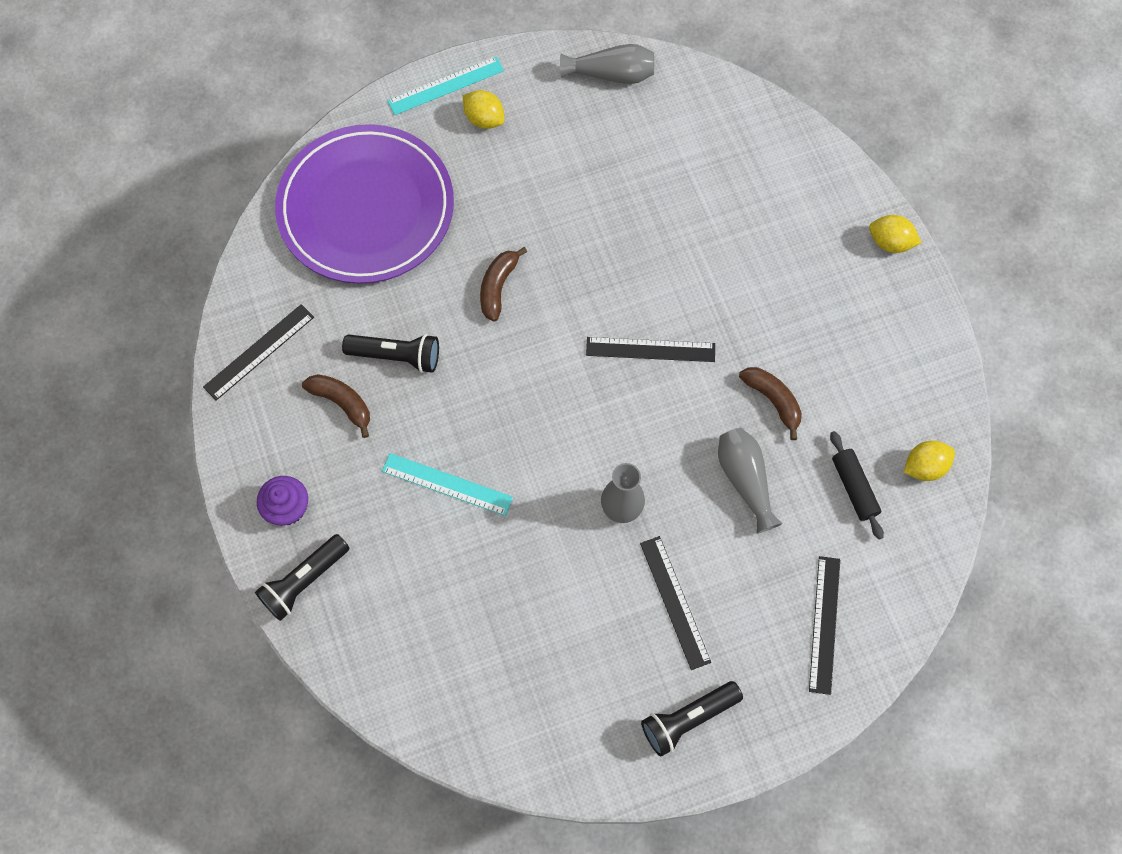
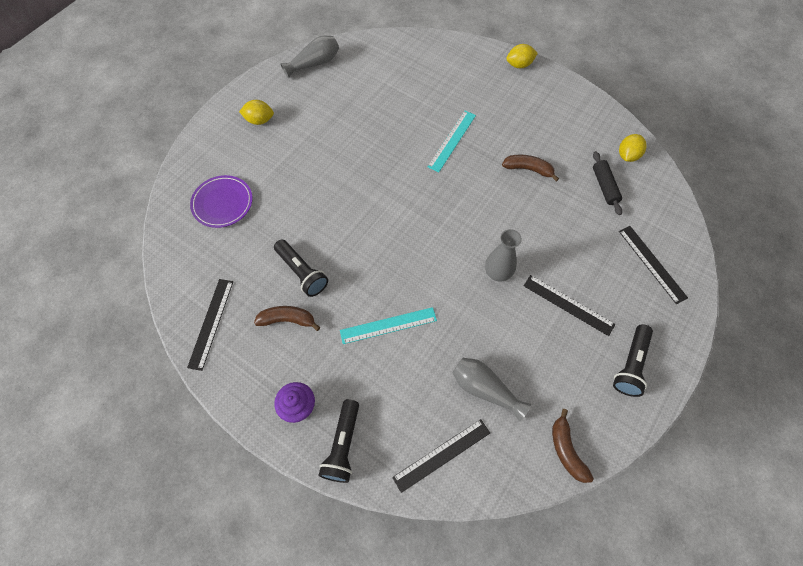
camera: 35 degrees left, 5 degrees down
purple plate [275,124,454,284] -> purple plate [190,175,253,228], size x0.49
black flashlight [342,334,439,373] -> black flashlight turned 75 degrees clockwise [274,239,328,297]
turquoise ruler [387,57,504,115] -> turquoise ruler moved to [428,111,476,172]
brown banana [480,247,527,321] -> brown banana moved to [552,409,594,483]
black ruler [586,337,715,362] -> black ruler moved to [392,419,490,493]
grey vase [718,428,782,534] -> grey vase moved to [452,358,531,421]
black rolling pin [830,431,884,540] -> black rolling pin turned 45 degrees clockwise [593,151,622,215]

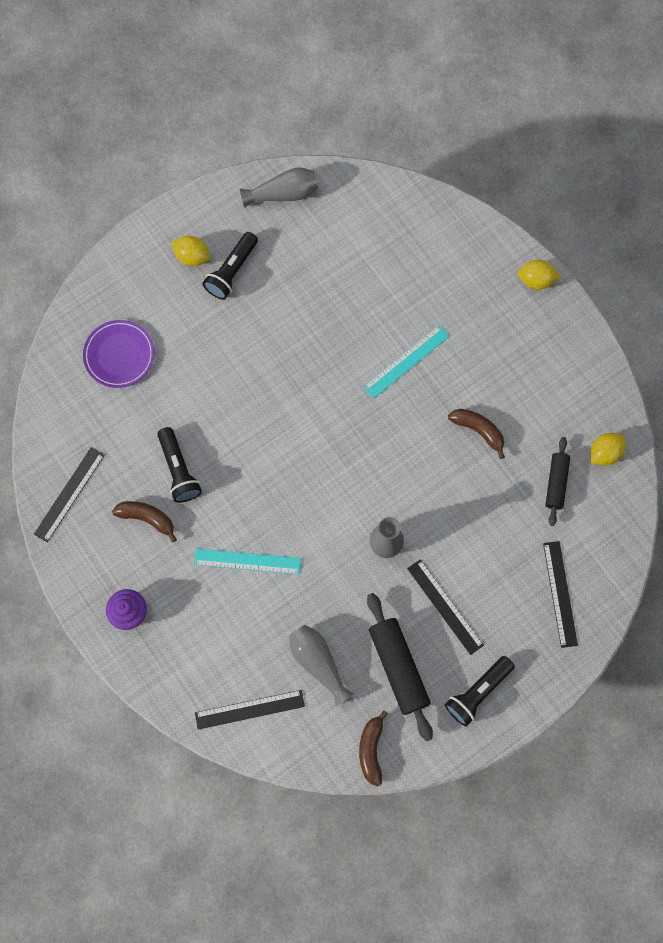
camera: 20 degrees right, 10 degrees up
black flashlight [319,399,359,483] -> black flashlight moved to [203,232,258,300]
none -> black rolling pin [367,593,433,741]

